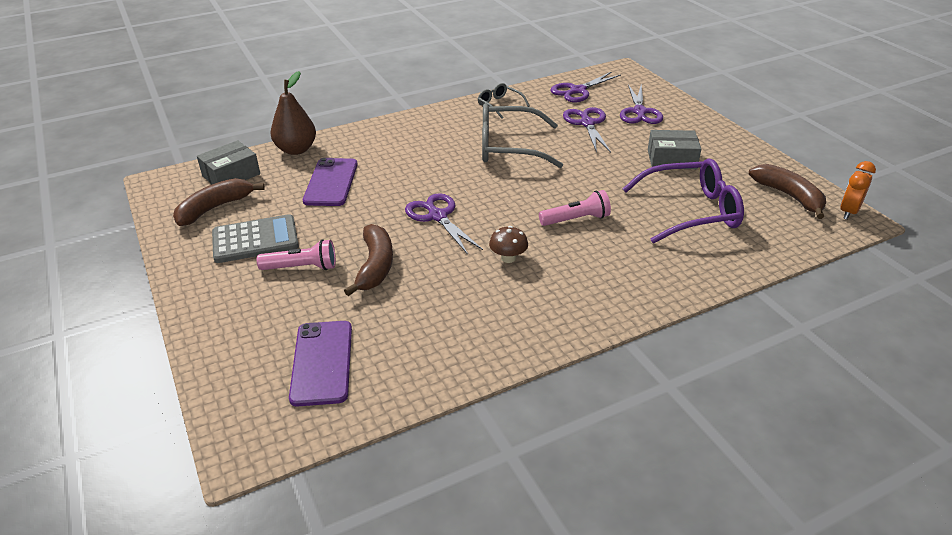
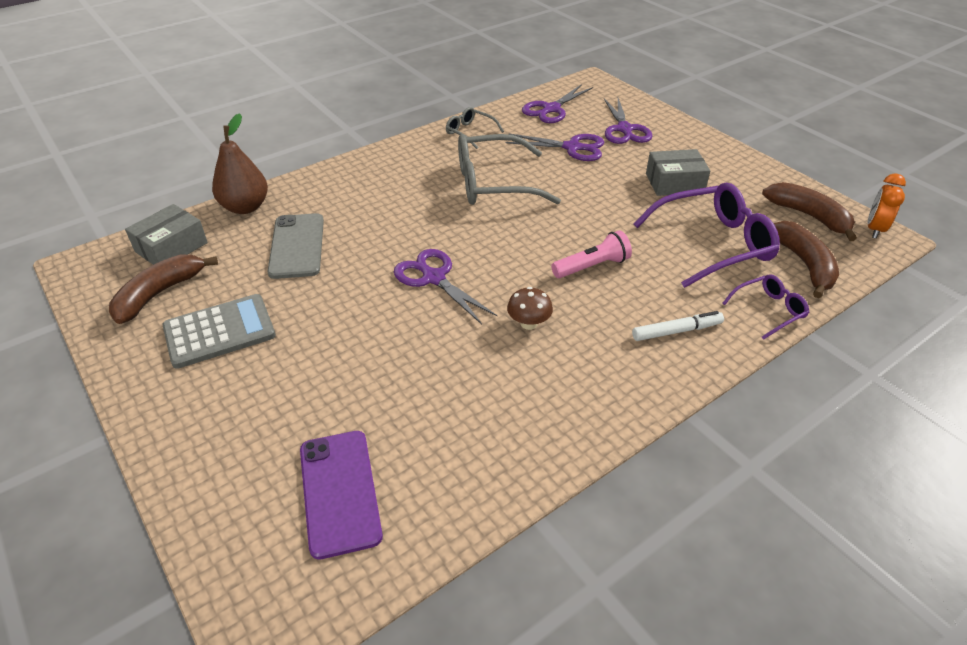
camera: 10 degrees left, 5 degrees up
pink flashlight [257,239,336,270] -> none
purple phone [303,158,358,206] -> grey phone [267,213,324,279]
brown banana [344,224,393,296] -> brown banana moved to [773,221,839,298]
purple scissors [563,107,611,153] -> purple scissors turned 120 degrees clockwise [505,133,604,161]
none -> white marker [632,311,724,341]
none -> purple glasses [722,274,810,340]

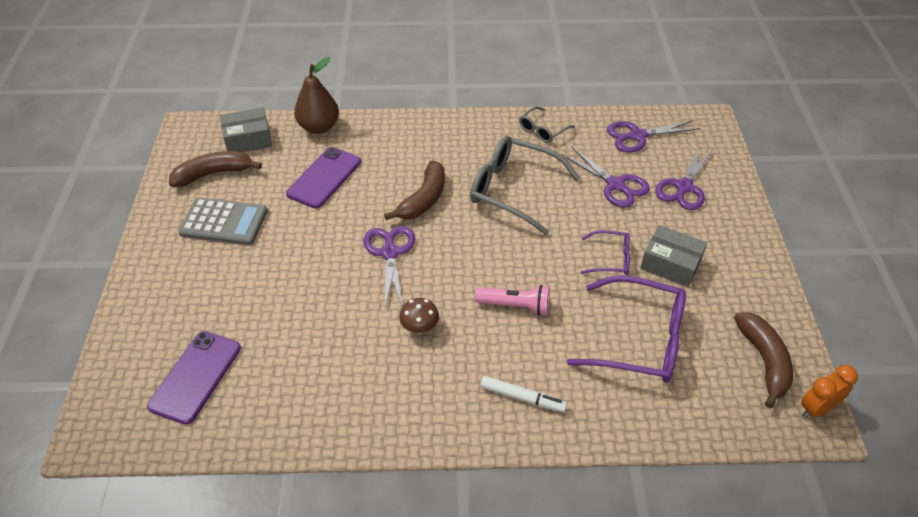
camera: 35 degrees right, 5 degrees up
grey phone [267,213,324,279] -> purple phone [286,147,361,209]
grey glasses [446,107,504,149] -> grey glasses turned 120 degrees counterclockwise [519,106,575,143]
purple glasses [722,274,810,340] -> purple glasses moved to [581,230,630,275]
brown banana [773,221,839,298] -> brown banana moved to [384,160,445,220]

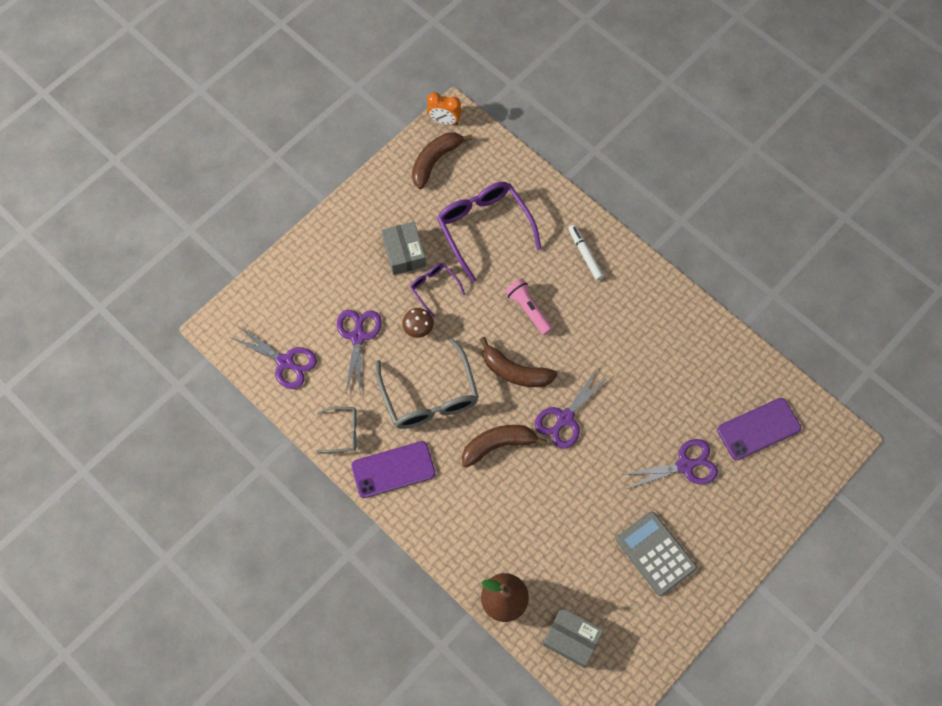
camera: 135 degrees left, 20 degrees up
brown banana [169,151,262,187] -> brown banana moved to [480,337,557,387]
purple phone [286,147,361,209] -> purple phone moved to [351,441,435,498]
brown mushroom [399,298,439,334] -> brown mushroom moved to [402,308,434,338]
purple scissors [655,145,714,210] -> purple scissors moved to [622,439,718,489]

